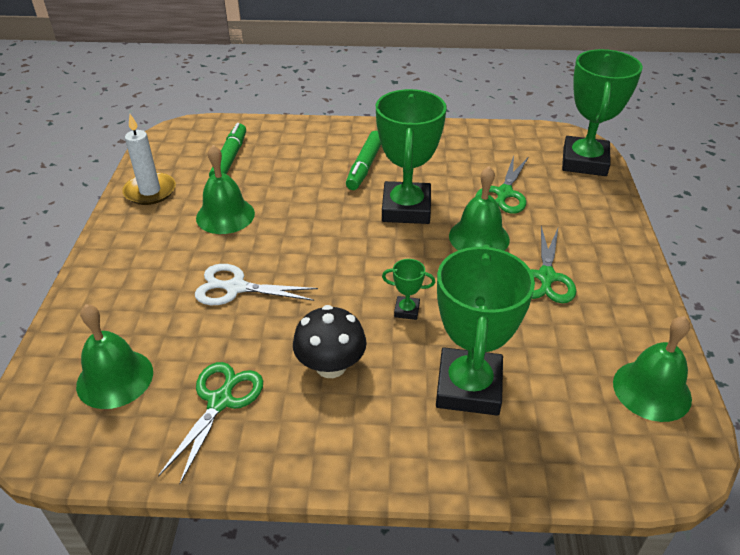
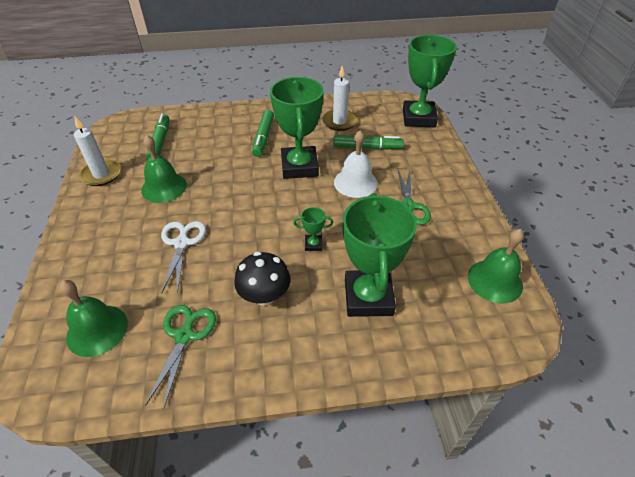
camera: 10 degrees left, 5 degrees up
white scissors [195,264,318,305] -> white scissors turned 90 degrees clockwise [161,221,206,294]
green bell [449,166,510,251] -> white bell [334,131,378,198]
green scissors [476,156,528,214] -> green marker [333,135,404,150]
none -> white candle [322,66,358,131]

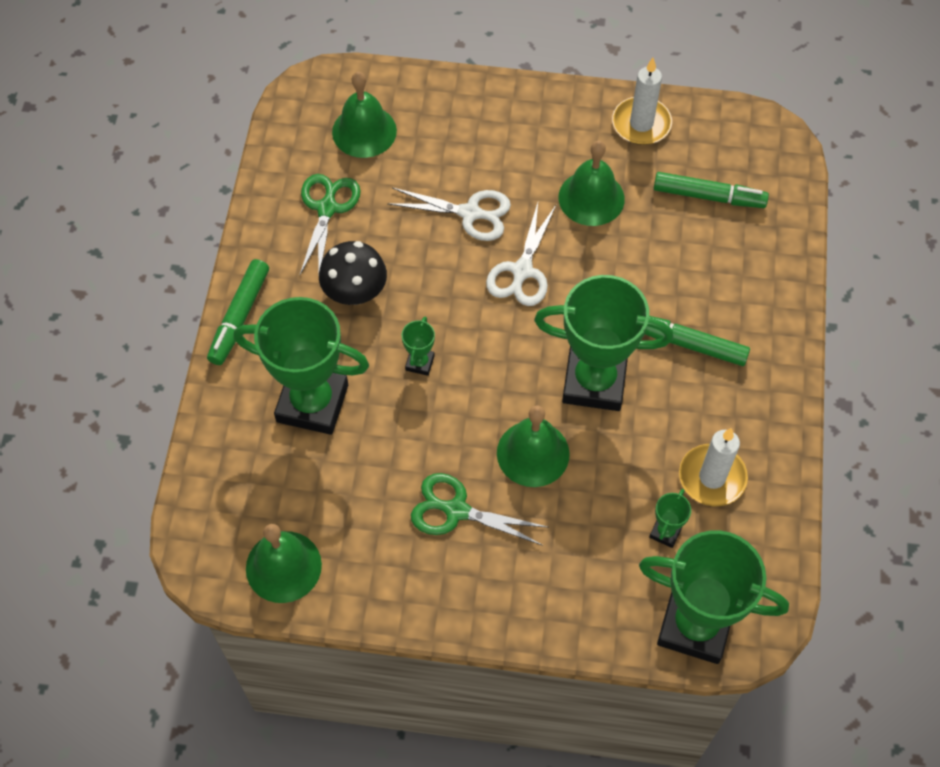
camera: 105 degrees right, 15 degrees up
green scissors [145,305,216,409] -> green scissors turned 105 degrees counterclockwise [300,174,361,275]
green marker [333,135,404,150] -> green marker moved to [207,259,269,365]
white bell [334,131,378,198] -> green bell [497,406,570,487]
none -> white scissors [486,203,556,306]
none -> green trophy [649,489,691,548]

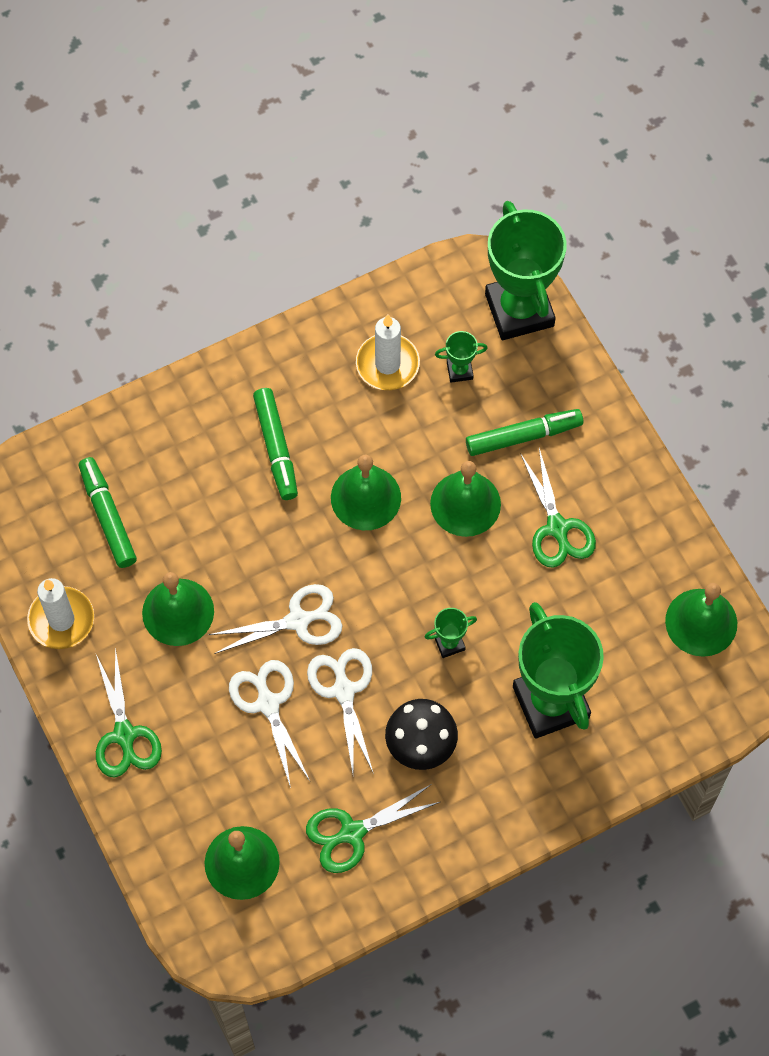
camera: 125 degrees left, 5 degrees up
green marker [207,259,269,365] -> green marker moved to [466,409,583,456]
green trophy [534,275,673,411] -> green bell [331,455,401,530]
none -> green scissors [96,648,162,777]
none -> white scissors [307,648,374,774]

